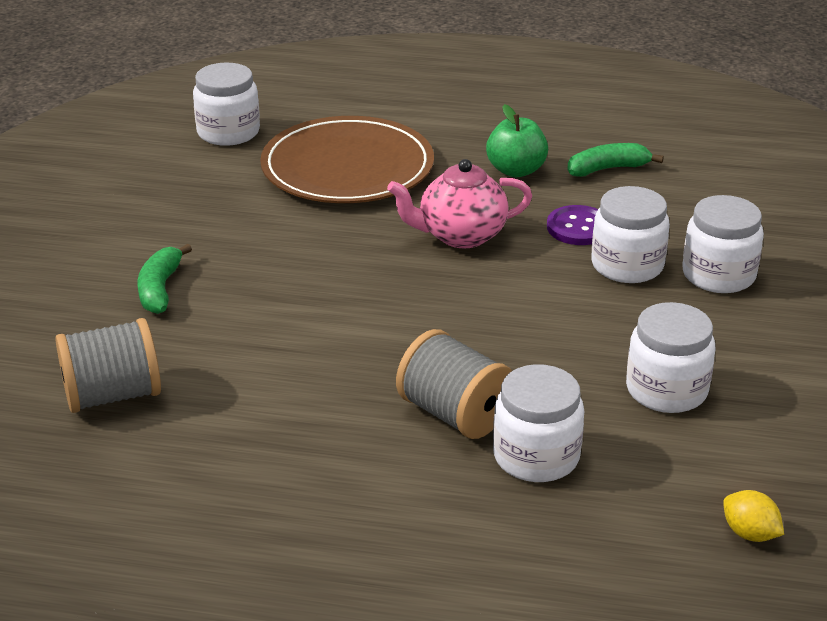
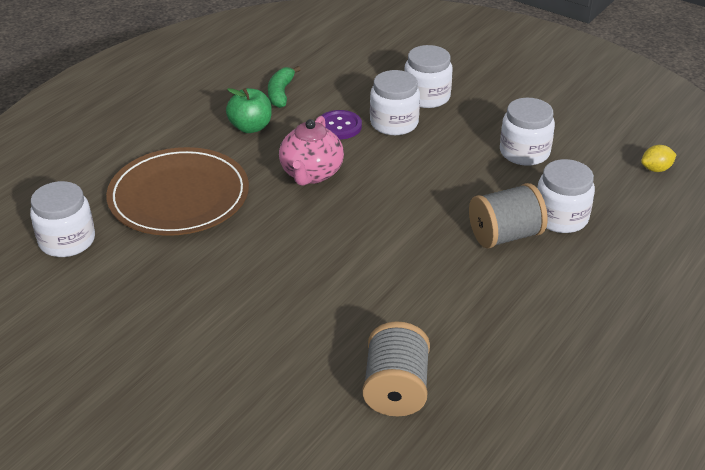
camera: 65 degrees left, 5 degrees up
green banana [138,244,192,314] -> none

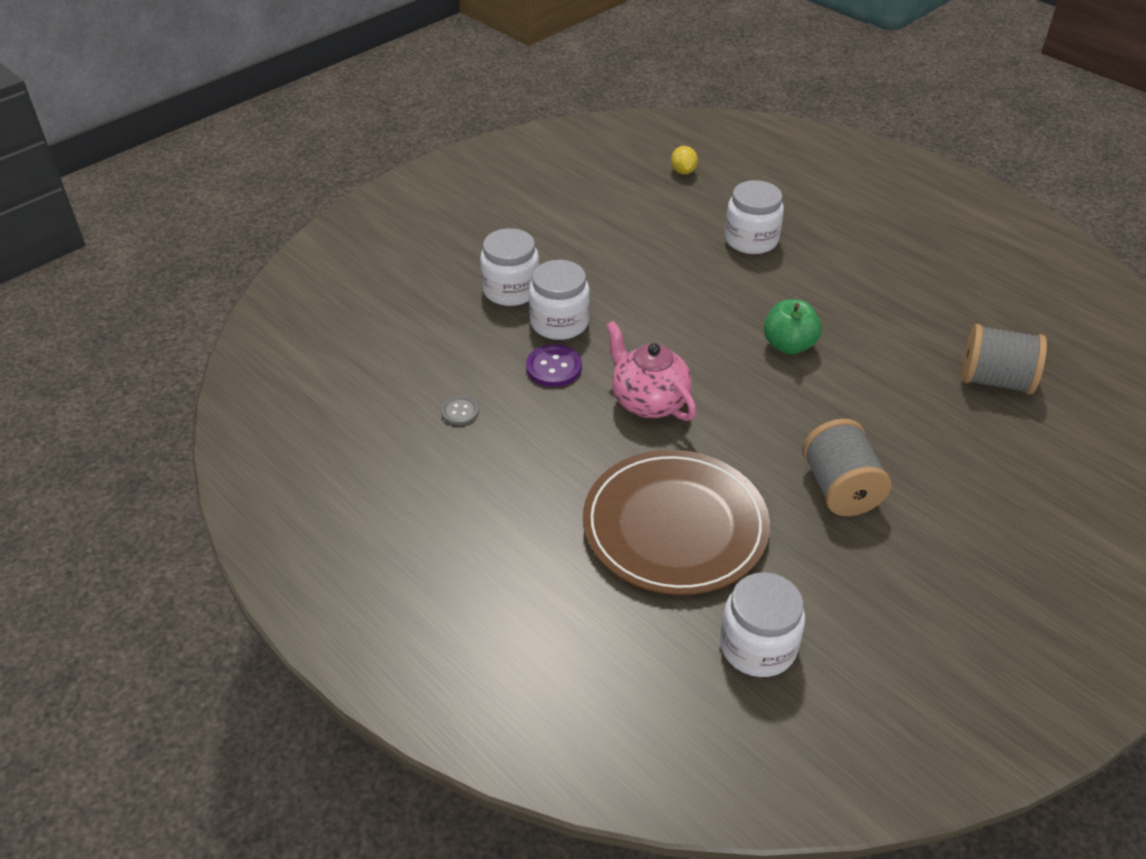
camera: 80 degrees left, 5 degrees up
green apple [226,88,272,133] -> green apple moved to [764,299,822,354]
green banana [268,66,301,108] -> grey button [441,396,479,425]
pink teapot [279,116,344,185] -> pink teapot turned 150 degrees counterclockwise [606,321,696,421]
grey spool [469,183,548,249] -> grey spool moved to [802,419,891,516]
white jar [500,98,555,166] -> none

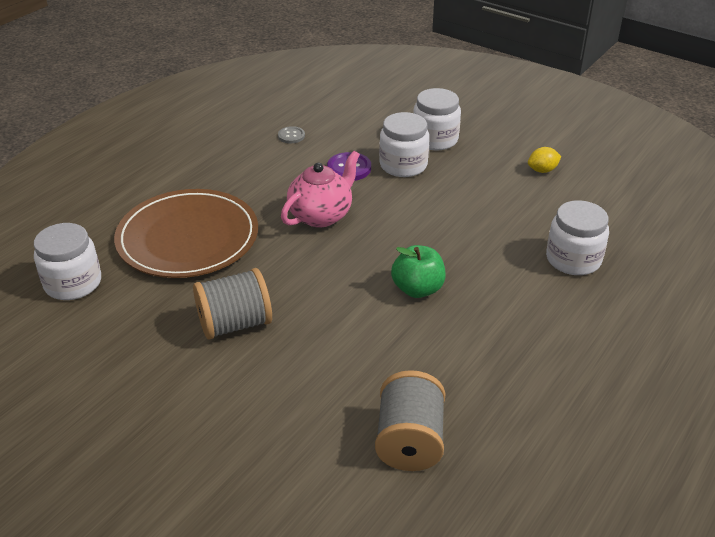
camera: 80 degrees right, 5 degrees down
yellow lemon [671,146,698,174] -> yellow lemon moved to [528,147,561,173]

